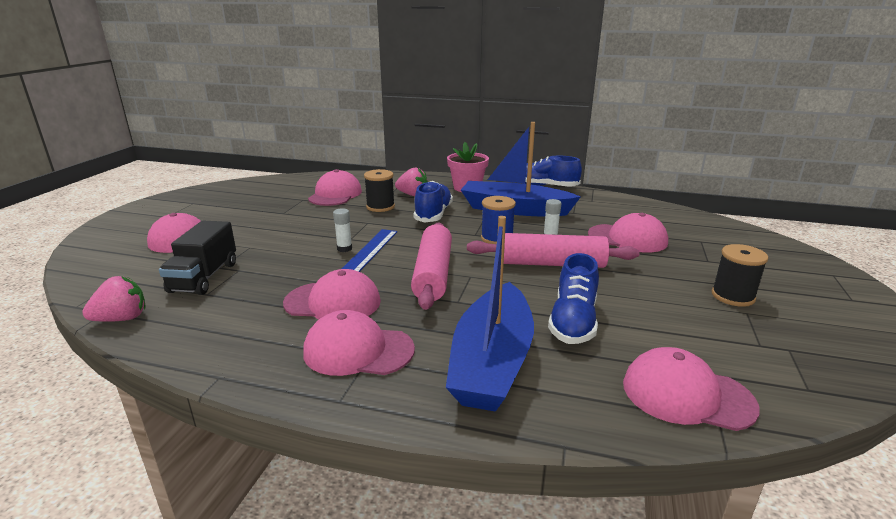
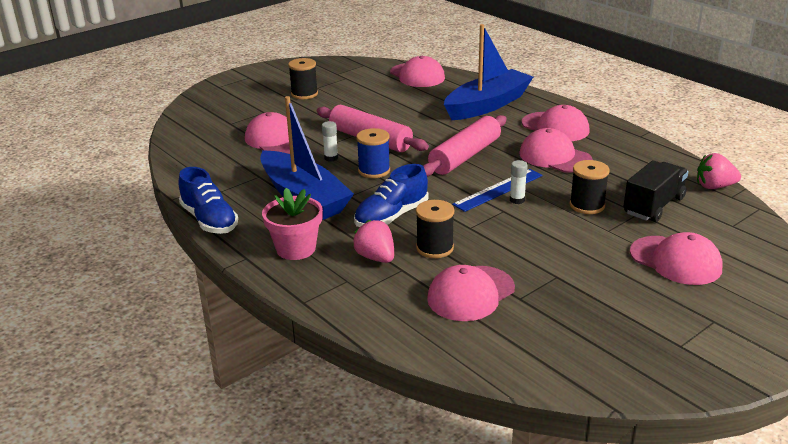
camera: 145 degrees left, 5 degrees up
blue shoe [548,253,599,344] -> none
none -> black spool [570,160,610,214]

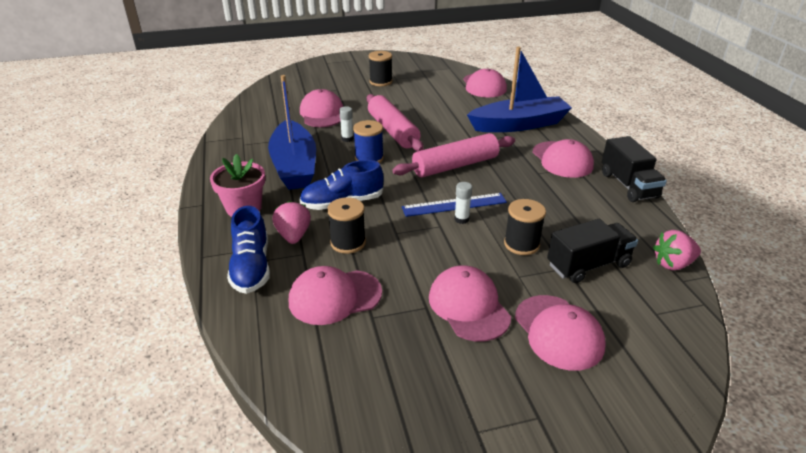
camera: 25 degrees right, 5 degrees up
blue shoe [179,167,238,234] -> blue shoe moved to [227,206,270,294]
pink cap [519,128,593,173] -> pink cap moved to [429,265,511,342]
pink strawberry [697,153,741,189] -> pink strawberry turned 45 degrees counterclockwise [653,230,701,270]
none -> black truck [602,136,667,202]

